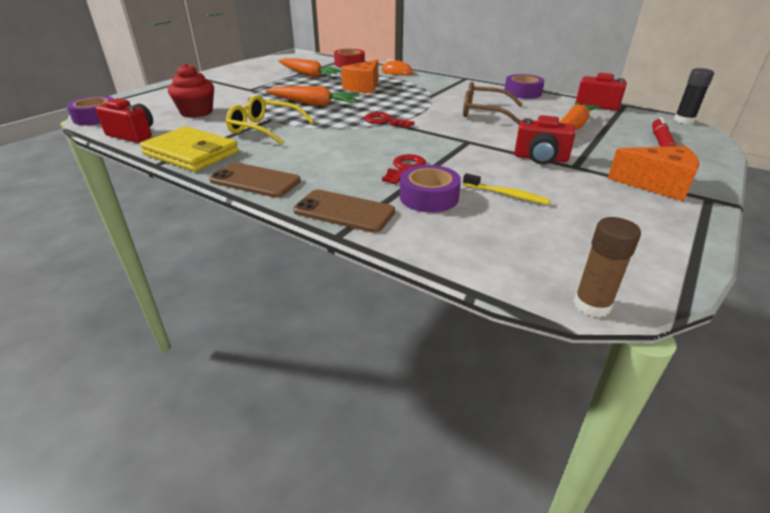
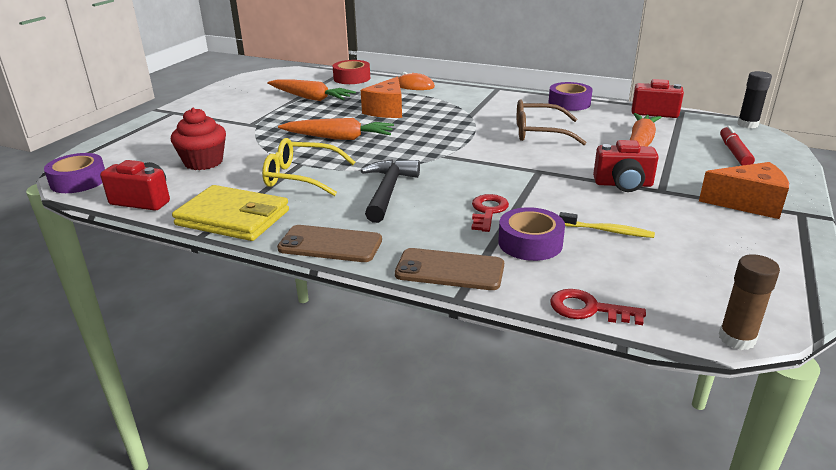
camera: 10 degrees left, 5 degrees down
red key [364,112,415,128] -> red key moved to [550,289,646,325]
none -> black hammer [361,159,420,223]

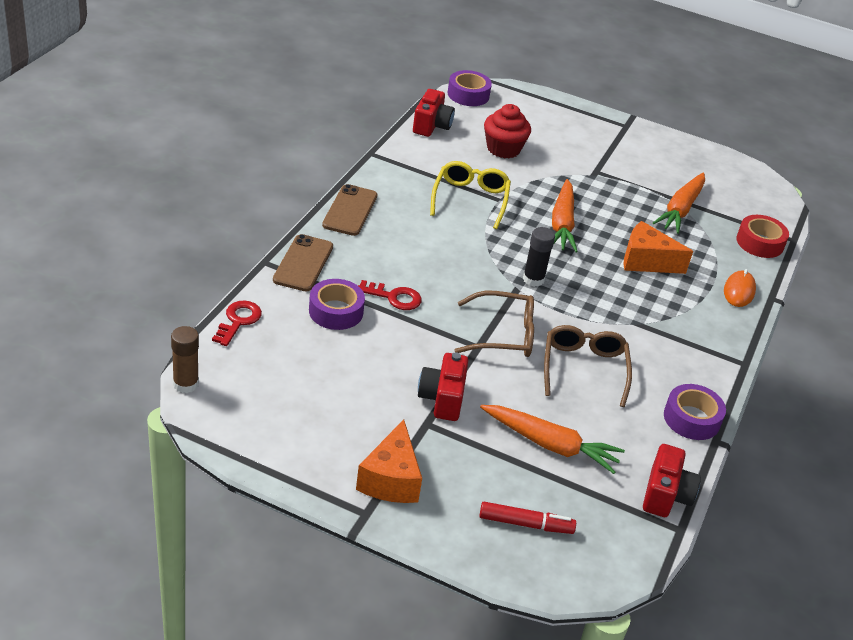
camera: 85 degrees right, 10 degrees up
yellow wallet [172,185,289,241] -> none
black hammer [361,159,420,223] -> none
yellow toothbrush [559,212,655,238] -> none
black glue stick [737,71,772,128] -> black glue stick moved to [523,227,555,287]
none -> brown glasses [454,291,534,357]

